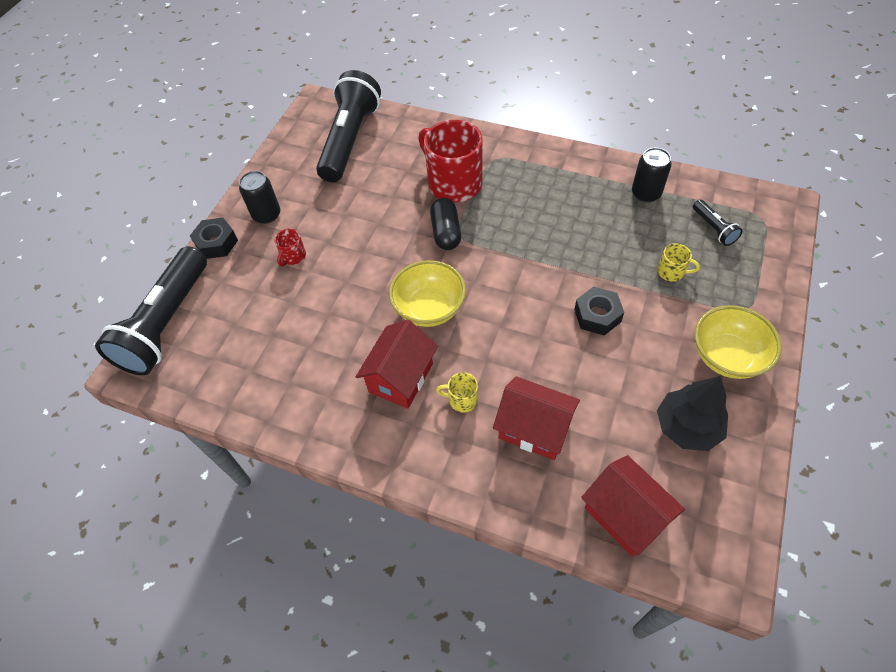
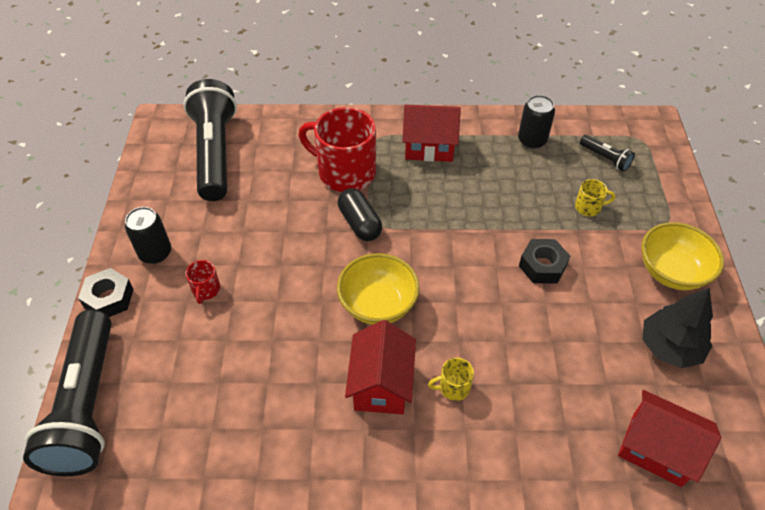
camera: 25 degrees left, 5 degrees down
red house [493,376,580,460] -> red house moved to [402,104,461,162]

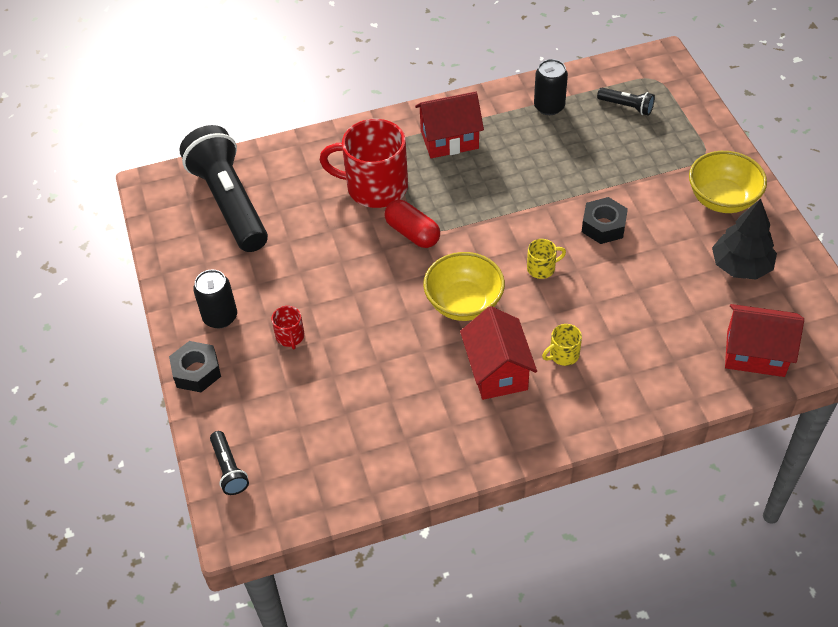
camera: 15 degrees left, 0 degrees up
black flashlight [23,310,111,476] -> black flashlight [210,431,249,495], size x0.42
black capsule [338,188,382,241] -> red capsule [385,200,440,248]
yellow mug [575,179,615,216] -> yellow mug moved to [527,239,566,279]

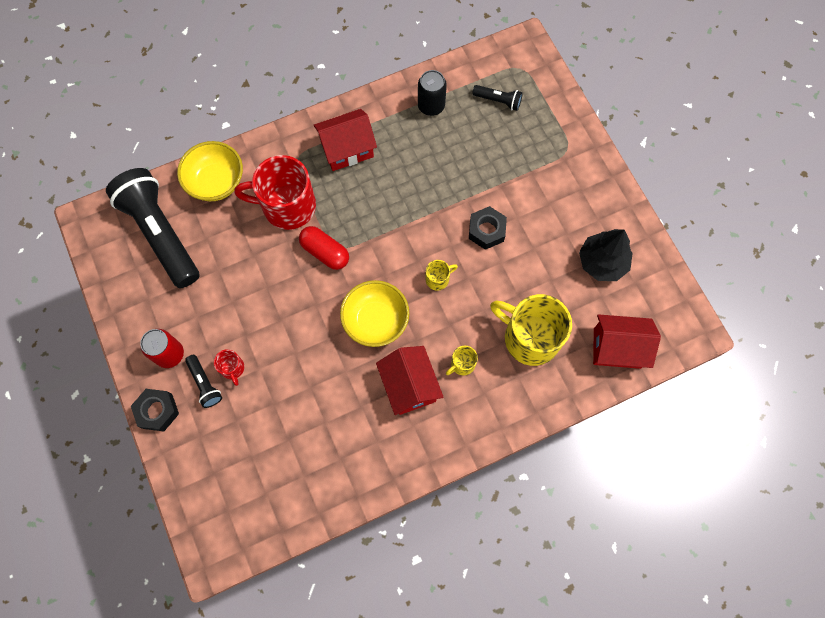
camera: 10 degrees left, 20 degrees up
black can [193,270,237,328] -> red can [140,329,184,368]
black flashlight [210,431,249,495] -> black flashlight moved to [185,355,222,408]
yellow bowl [689,151,767,213] -> yellow bowl moved to [177,141,243,201]
none -> yellow mug [490,294,572,366]

